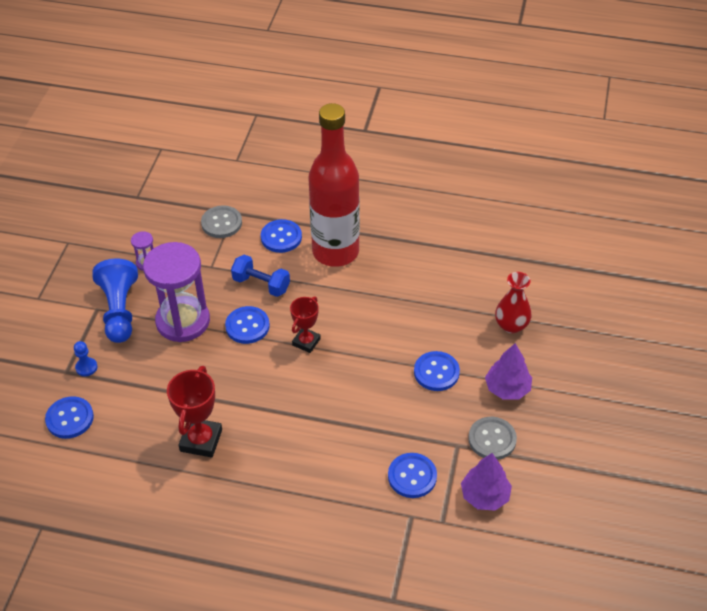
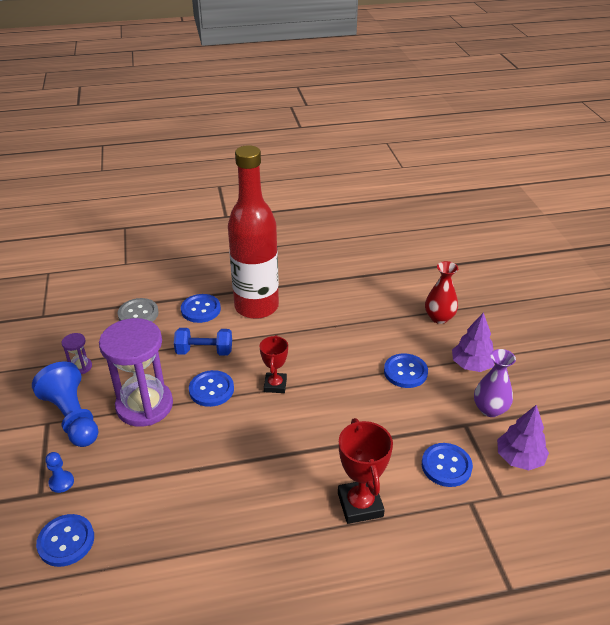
camera: 25 degrees left, 10 degrees down
red trophy [167,366,222,458] -> red trophy moved to [338,418,393,524]
grey button [468,417,517,460] -> purple vase [474,349,516,417]

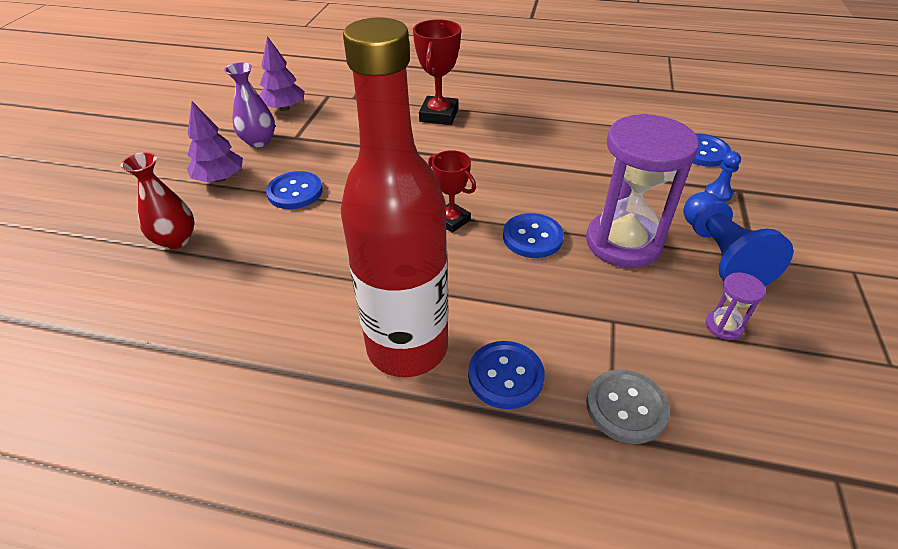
camera: 155 degrees left, 5 degrees up
blue dumbbell [174,328,232,356] -> none
red trophy [260,335,288,393] -> red trophy turned 75 degrees counterclockwise [428,150,476,233]
blue button [422,443,473,487] -> none

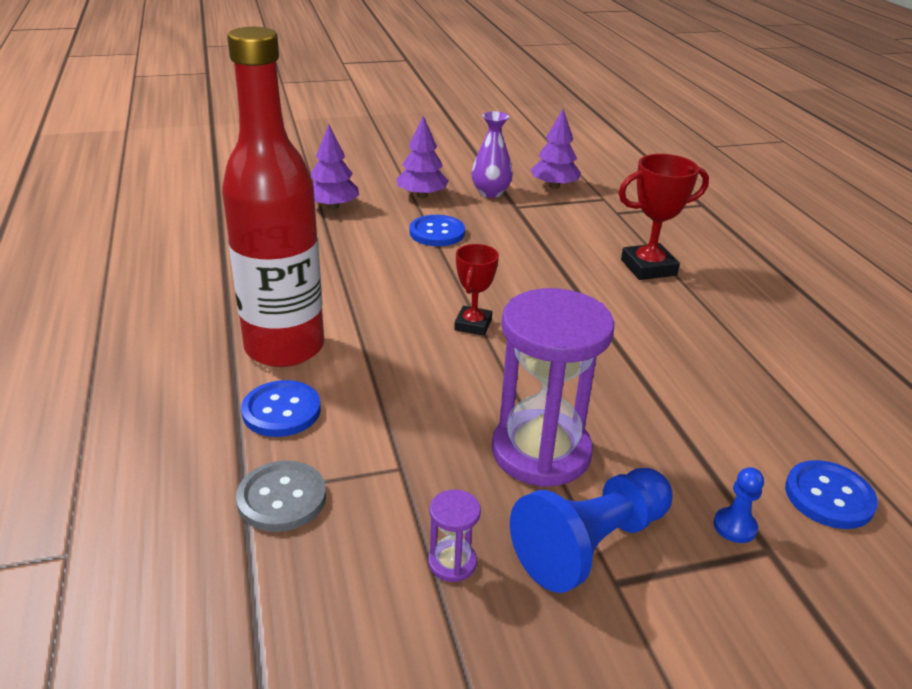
camera: 60 degrees right, 10 degrees down
red vase [121,152,195,249] -> purple tree [311,124,359,209]
blue button [503,213,564,258] -> none

